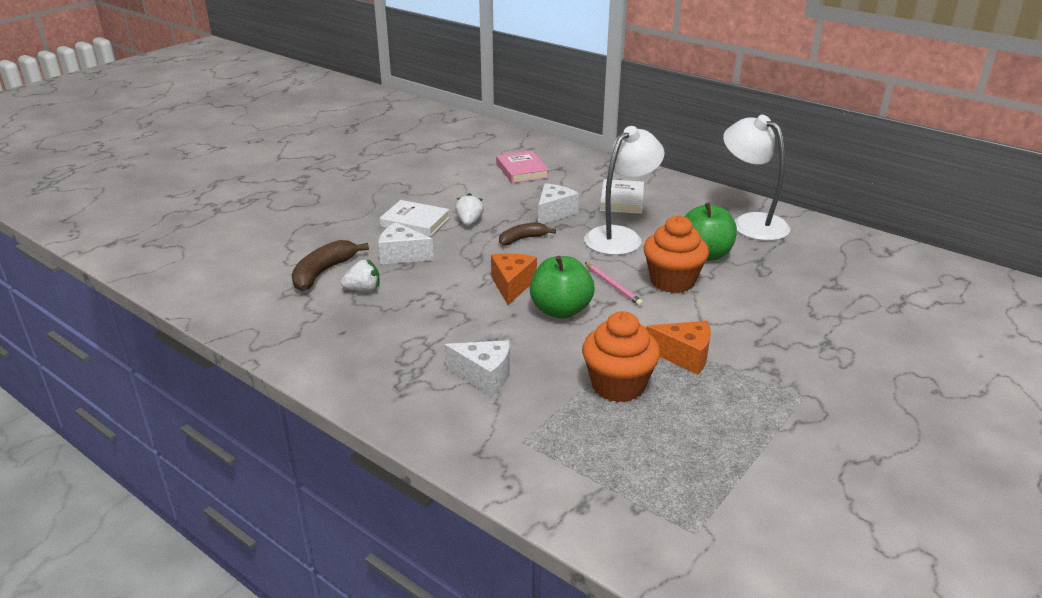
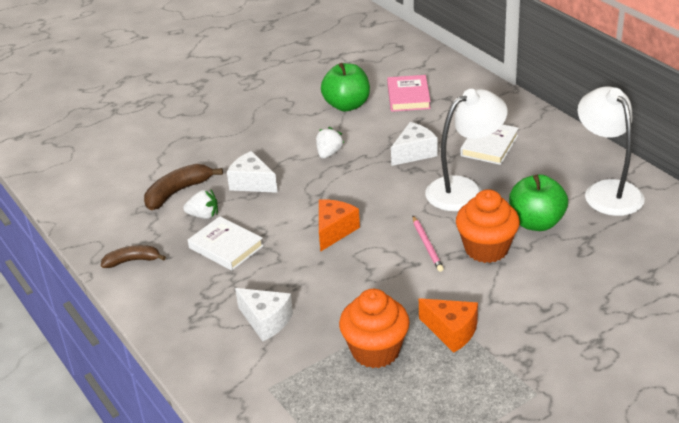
camera: 20 degrees right, 5 degrees up
white book [380,200,450,237] -> white book moved to [188,216,264,271]
brown banana [499,223,556,246] -> brown banana moved to [101,245,166,268]
green apple [530,256,595,319] -> green apple moved to [321,63,370,111]

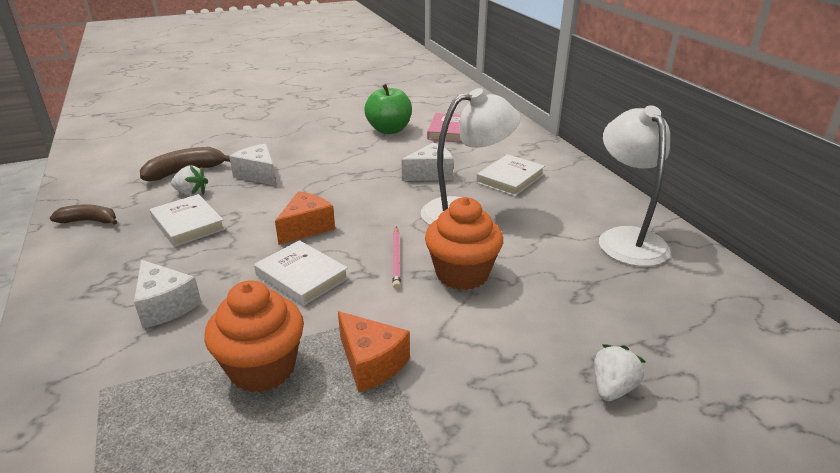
camera: 10 degrees right, 5 degrees down
white strawberry [316,127,344,159] -> white strawberry moved to [594,344,646,401]
green apple [509,174,568,231] -> none
none -> white book [254,240,349,306]

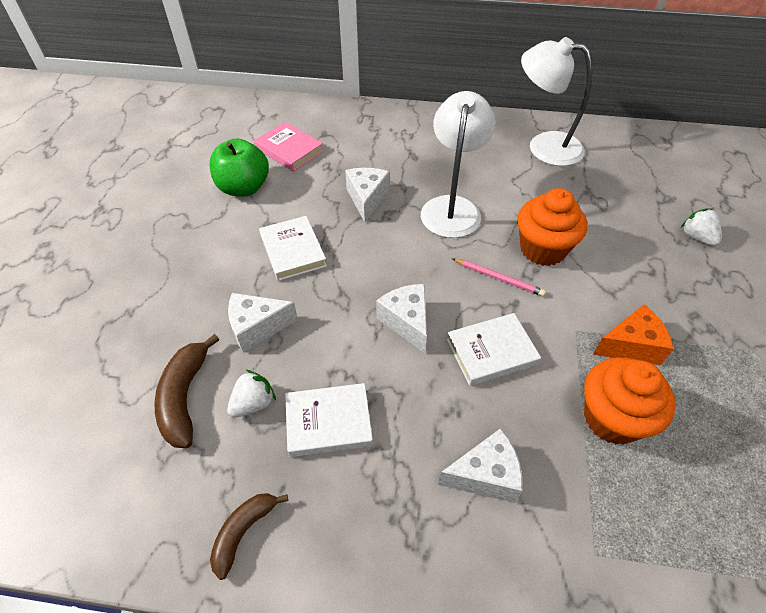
camera: 60 degrees left, 20 degrees up
orange cheese [275,191,335,245] -> white cheese [376,284,427,353]
white book [476,154,545,196] -> white book moved to [259,216,327,281]

